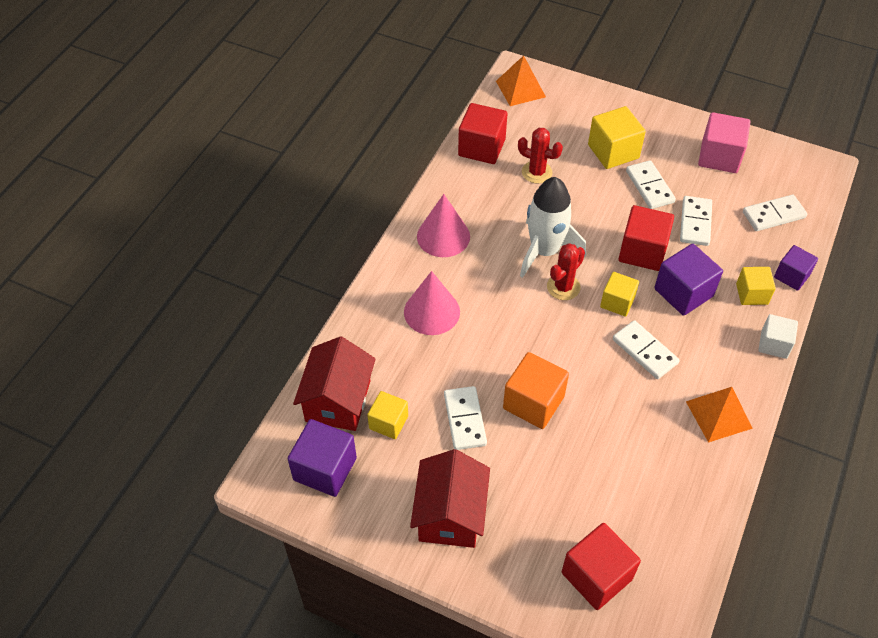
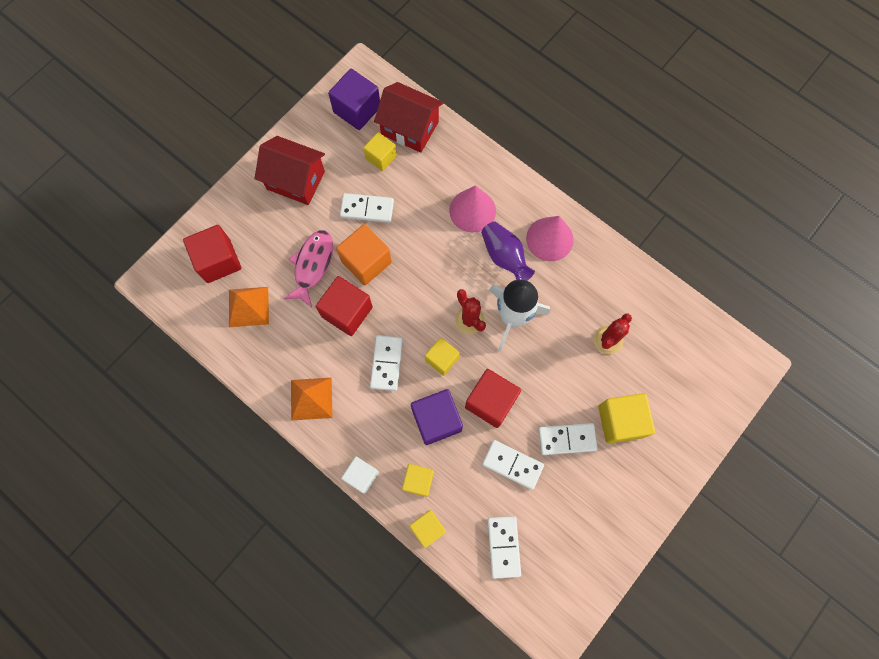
camera: 105 degrees right, 20 degrees up
red cube [458,103,507,164] -> red cube moved to [316,276,373,336]
orange pyramid [496,55,546,106] -> orange pyramid moved to [229,287,269,327]
white domino [613,320,680,379] -> white domino turned 60 degrees counterclockwise [370,335,403,391]
pink cube [698,112,750,173] -> none
purple cube [774,245,818,291] -> yellow cube [409,510,446,548]
none -> pink fish [284,230,333,307]
none -> purple vase [481,221,535,281]

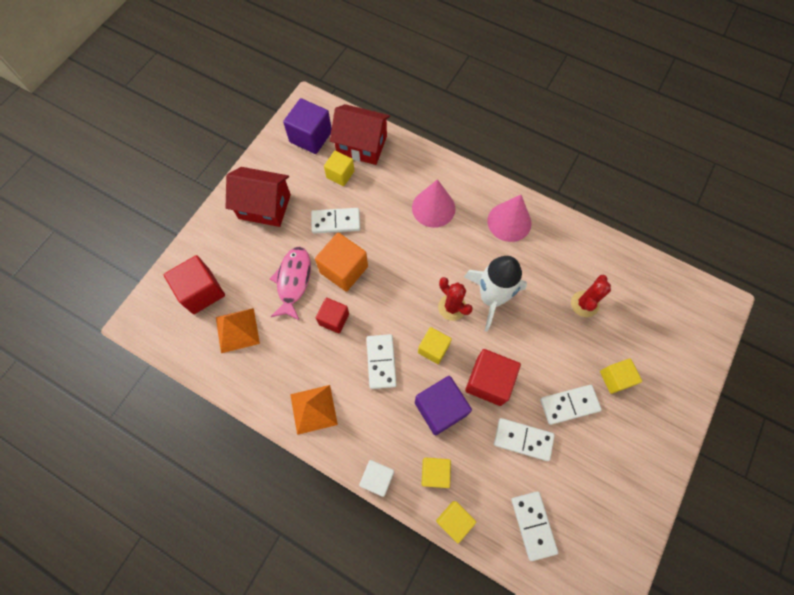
camera: 10 degrees left, 5 degrees down
red cube [316,276,373,336] -> red cube [316,298,349,333], size x0.64
purple vase [481,221,535,281] -> none
yellow cube [598,393,655,444] -> yellow cube [600,359,642,394], size x0.64

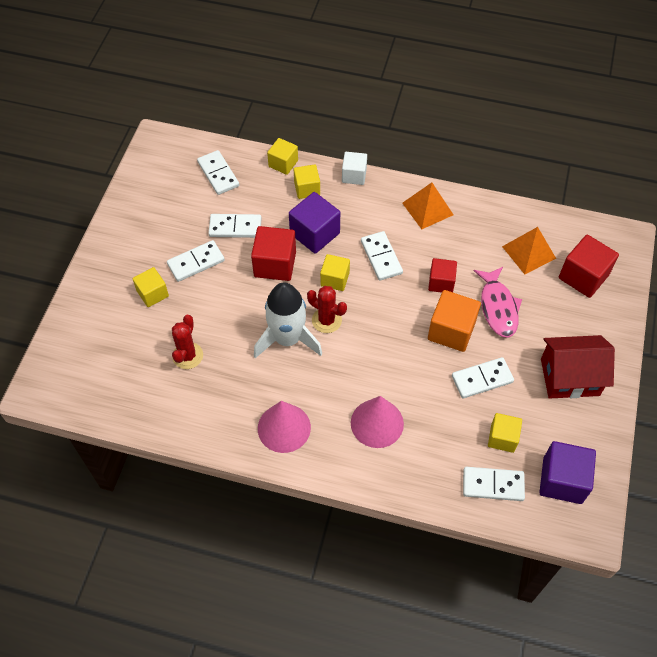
camera: 165 degrees right, 10 degrees down
red house [330,104,390,165] -> white domino [463,467,525,501]

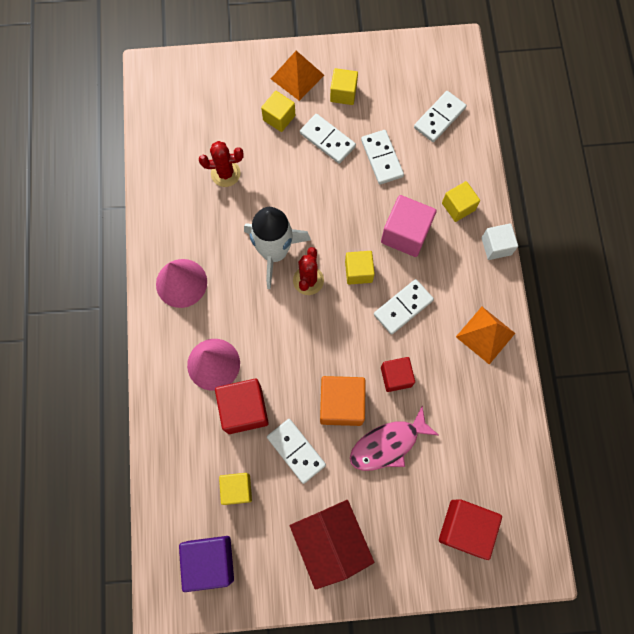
camera: 70 degrees right, 15 degrees up
red cube [251,226,296,281] -> red cube moved to [215,379,269,434]
yellow cube [267,138,298,175] -> yellow cube moved to [330,68,358,105]
purple cube [289,192,340,254] -> pink cube [381,195,436,257]
white domino [463,467,525,501] -> none
orange pyramid [502,227,556,274] -> orange pyramid moved to [271,51,324,101]

